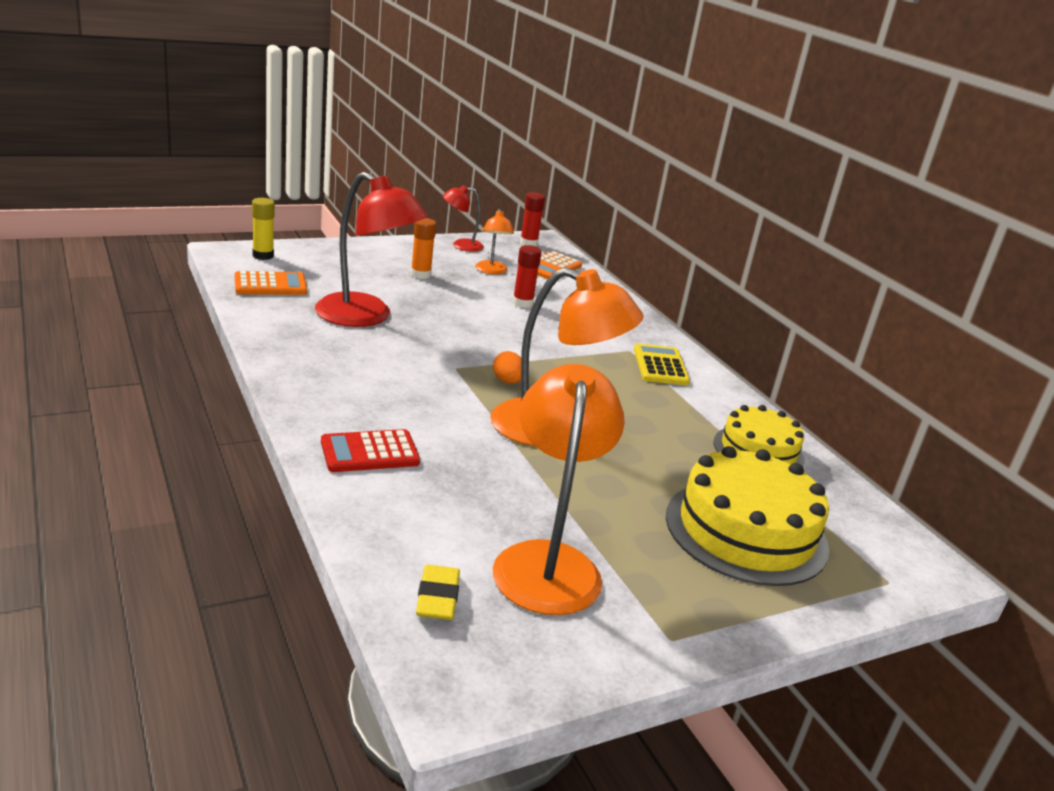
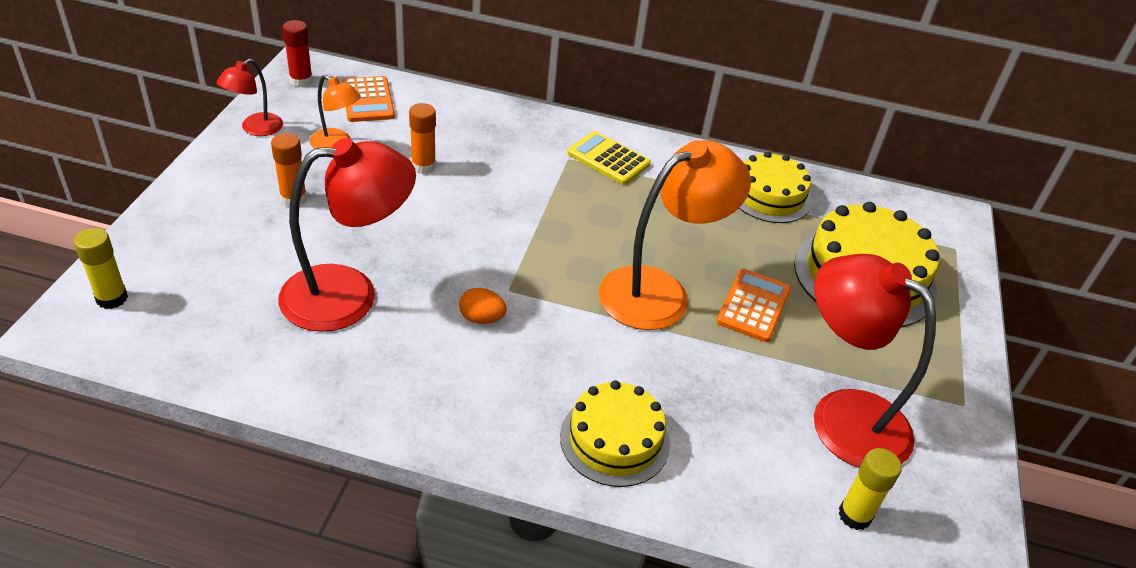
camera: 50 degrees left, 15 degrees up
orange calculator [235,271,307,295] -> orange calculator moved to [716,269,791,342]
red calculator [321,429,420,472] -> yellow cake [560,380,670,487]
yellow eraser [416,565,460,620] -> yellow glue stick [838,448,902,530]
orange egg [493,351,521,384] -> orange egg moved to [459,288,507,324]
orange lamp [493,364,625,615] -> red lamp [814,254,936,467]
red glue stick [512,245,542,308] -> orange glue stick [409,103,436,174]

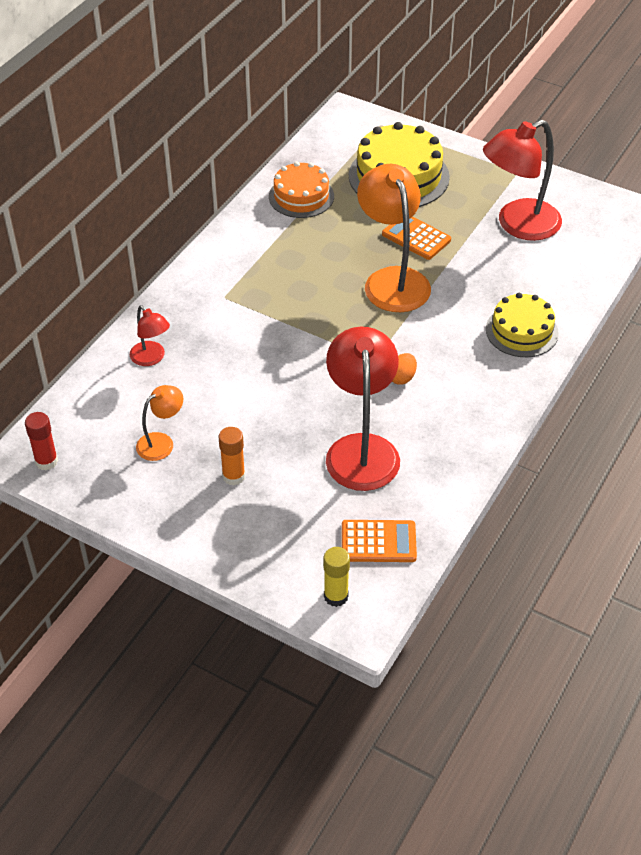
camera: 70 degrees left, 5 degrees up
red lamp [216,59,283,136] -> red lamp moved to [130,305,170,366]
orange calculator [342,76,395,122] -> orange calculator moved to [342,520,417,562]
orange glue stick [409,103,436,174] -> none
yellow calculator [567,131,651,185] -> none
yellow cake [739,151,812,223] -> orange cake [269,161,334,218]
yellow glue stick [838,448,902,530] -> none

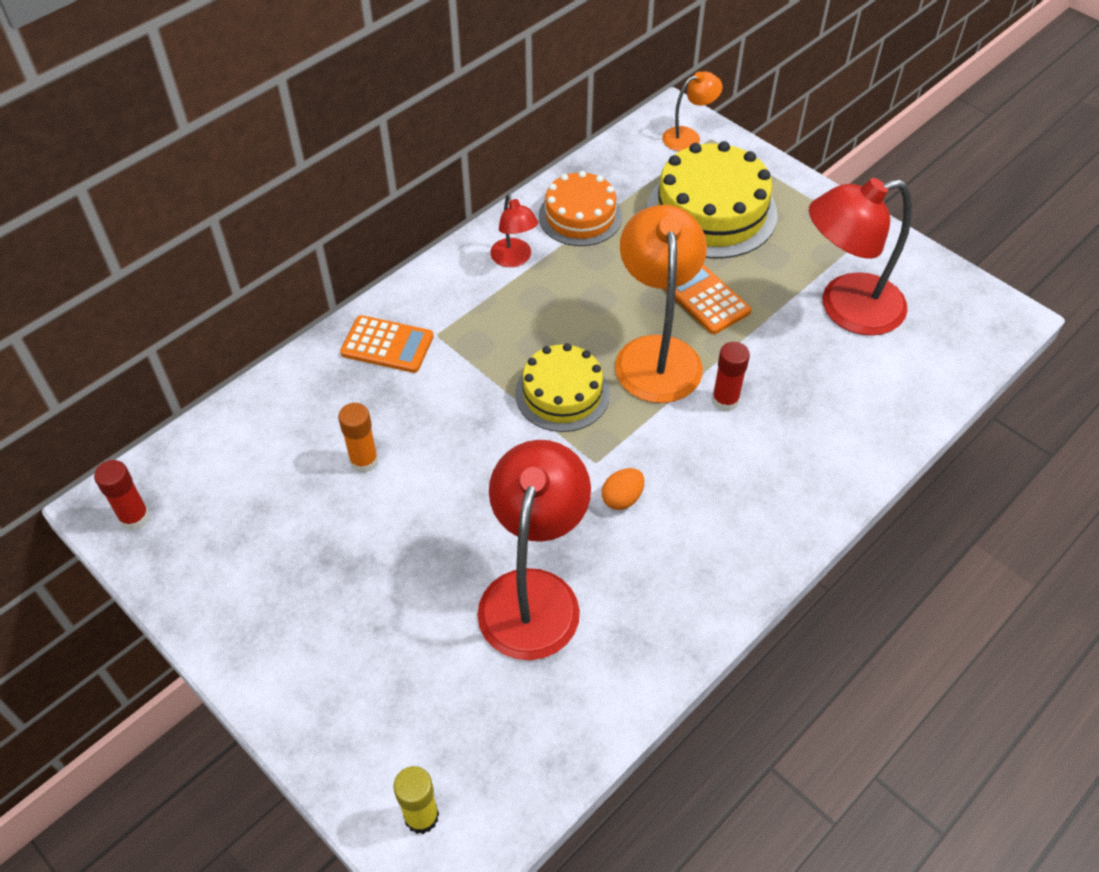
camera: 15 degrees right, 5 degrees up
red lamp [130,305,170,366] -> red lamp moved to [490,194,538,267]
orange lamp [136,385,183,461] -> orange lamp moved to [662,71,723,151]
orange glue stick [219,427,245,485] -> orange glue stick moved to [338,403,378,473]
orange calculator [342,520,417,562] -> orange calculator moved to [340,315,434,373]
yellow cake [486,293,559,357] -> yellow cake moved to [515,343,610,432]
none -> red glue stick [712,342,750,412]

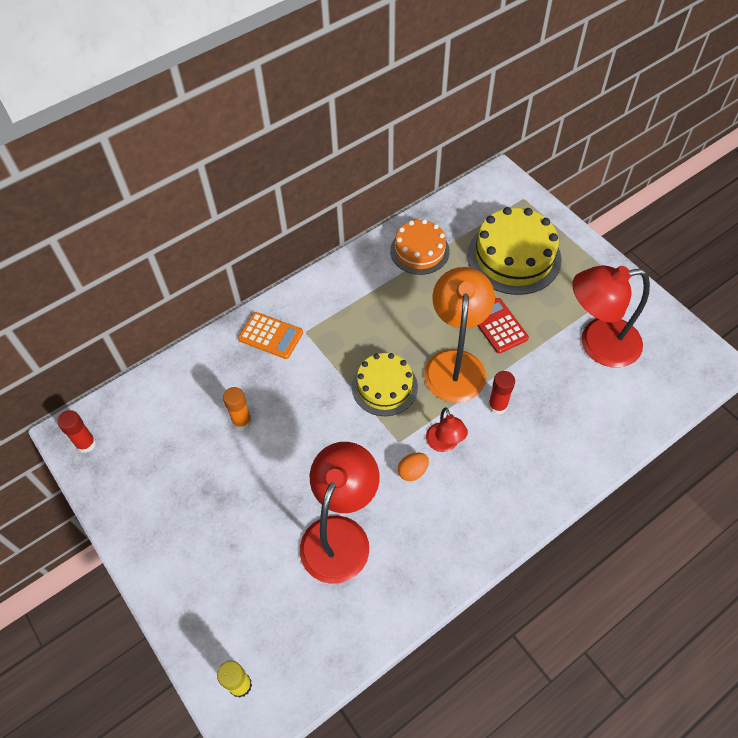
camera: 10 degrees right, 5 degrees up
red lamp [490,194,538,267] -> red lamp moved to [426,408,468,452]
orange lamp [662,71,723,151] -> none
orange calculator [664,265,751,334] -> red calculator [477,298,529,354]

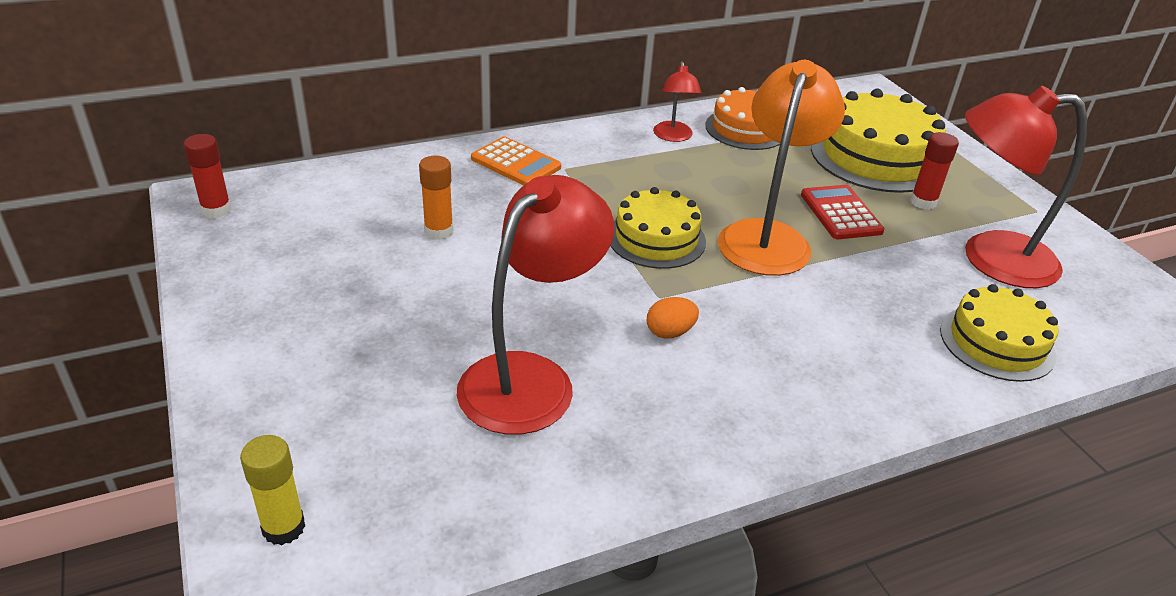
camera: 10 degrees right, 20 degrees down
red lamp [426,408,468,452] -> red lamp moved to [653,61,701,142]
red glue stick [488,371,515,415] -> red glue stick moved to [910,132,959,210]
none -> yellow cake [940,284,1059,382]

